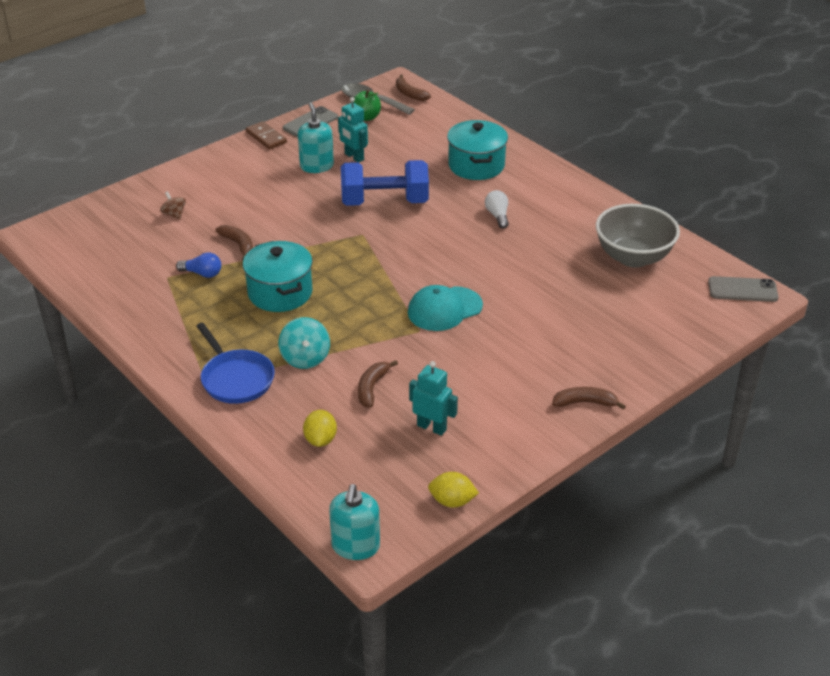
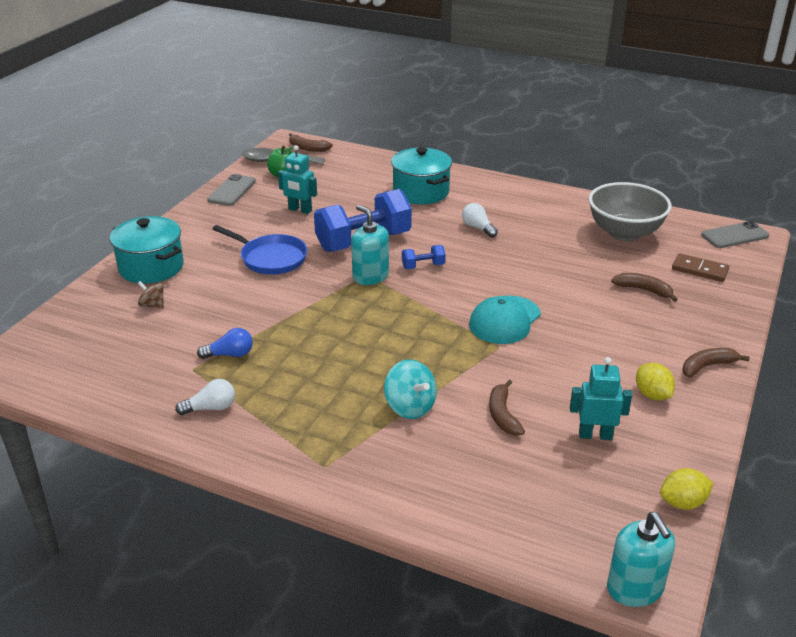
camera: 25 degrees left, 5 degrees down
blue pan [196,323,275,404] -> blue pan moved to [213,225,307,275]
brown banana [215,225,253,260] -> brown banana moved to [611,273,678,302]
turquoise pot [243,241,313,312] -> turquoise pot moved to [110,216,184,284]
brown domino [246,121,287,150] -> brown domino moved to [672,253,729,282]
turquoise soap dispenser [298,102,334,173] -> turquoise soap dispenser moved to [351,205,389,285]
yellow lemon [303,410,337,447] -> yellow lemon moved to [636,363,675,400]
none -> white light bulb [175,379,235,415]
none -> blue dumbbell [402,245,446,269]

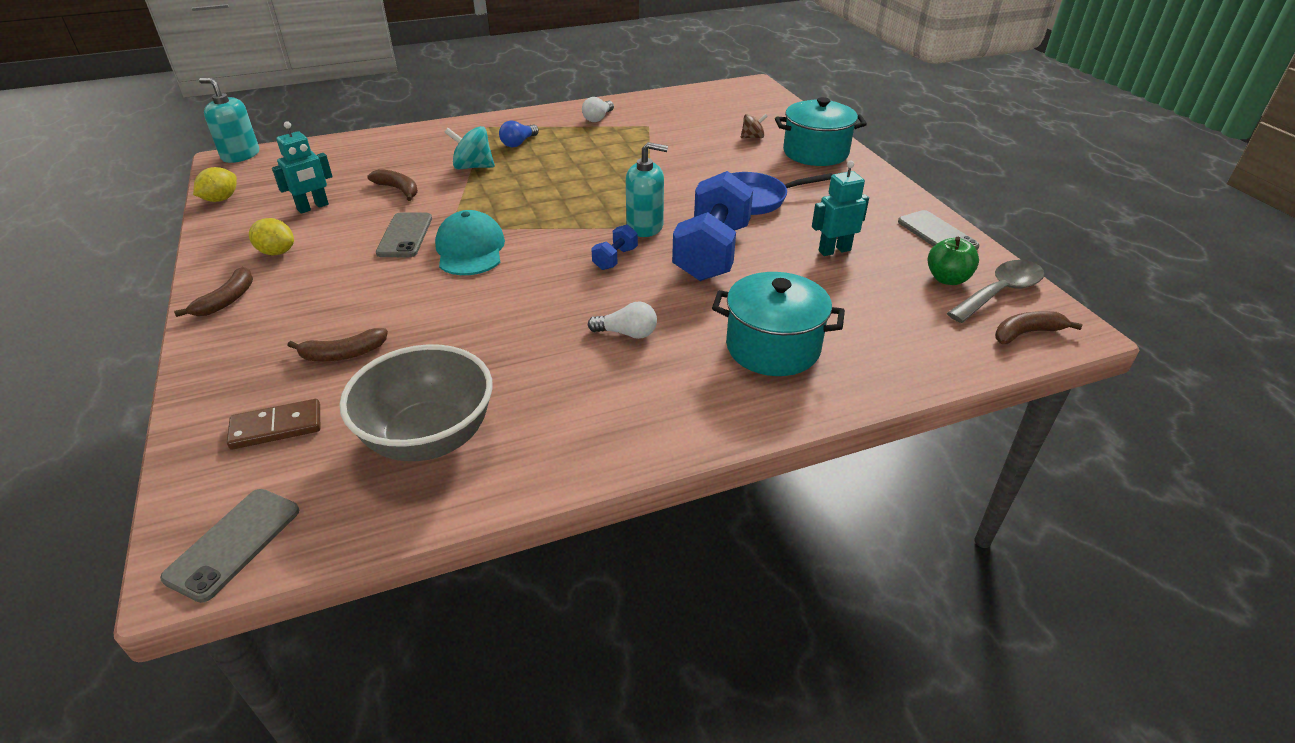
camera: 135 degrees right, 5 degrees up
blue light bulb [197,328,253,359] -> blue light bulb moved to [499,120,539,147]
none -> grey phone [376,212,432,257]

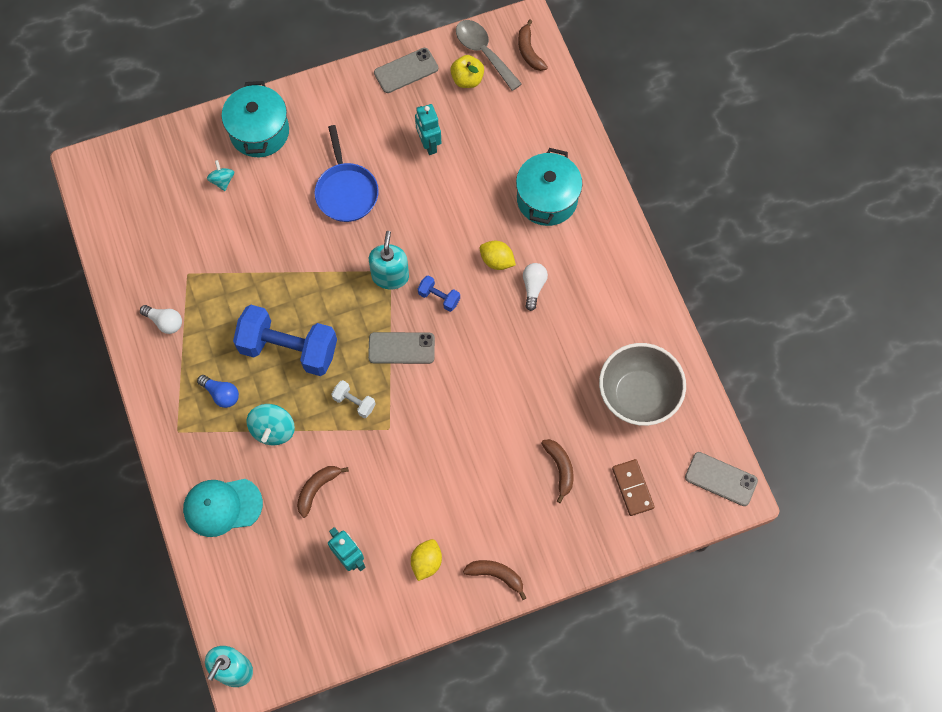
camera: 90 degrees left, 30 degrees up
yellow lemon [193,167,237,202] -> yellow lemon moved to [480,241,516,270]
grey phone [376,212,432,257] -> grey phone moved to [368,332,435,364]
turquoise cap [435,210,505,275] -> turquoise cap moved to [183,479,263,537]
blue dumbbell [672,171,753,281] -> blue dumbbell moved to [233,305,337,376]
brown spinning top [741,114,768,138] -> turquoise spinning top [207,160,234,191]
green apple [928,237,979,285] -> yellow apple [450,55,484,88]
none -> white dumbbell [331,380,376,418]

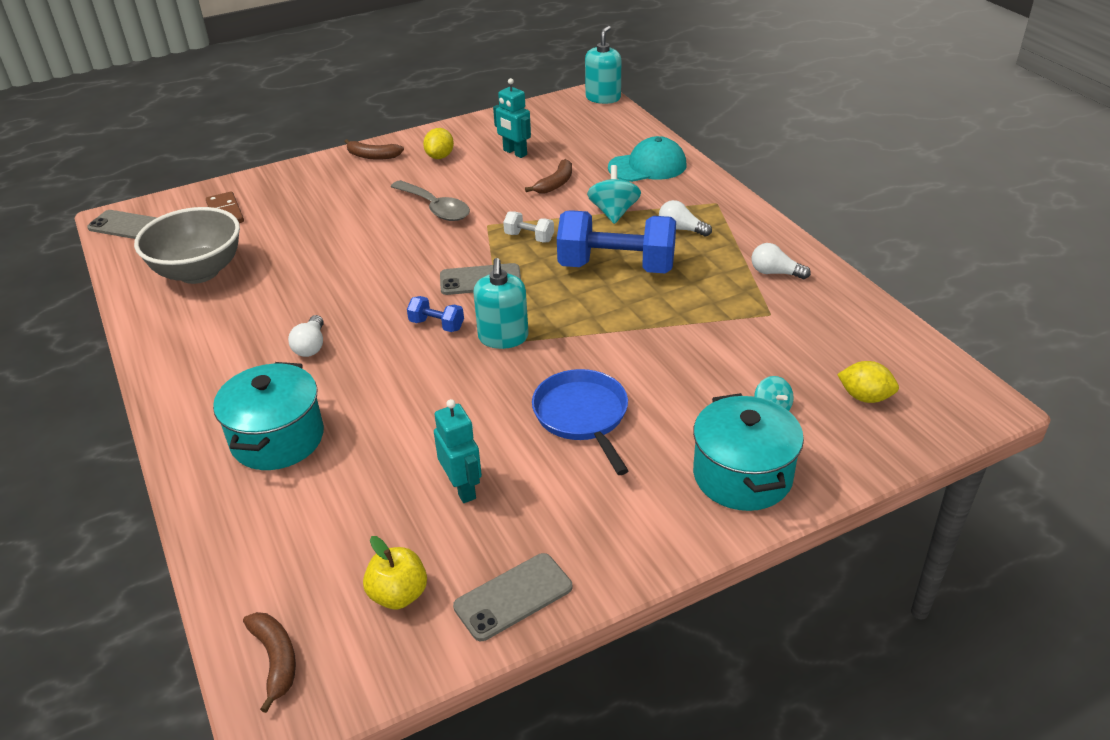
camera: 175 degrees right, 30 degrees down
blue light bulb [197,375,239,408] -> white light bulb [659,200,712,236]
grey spoon [456,20,522,91] -> grey spoon moved to [391,180,470,221]
yellow lemon [480,241,516,270] -> yellow lemon moved to [837,361,899,403]
brown banana [541,439,573,503] -> none

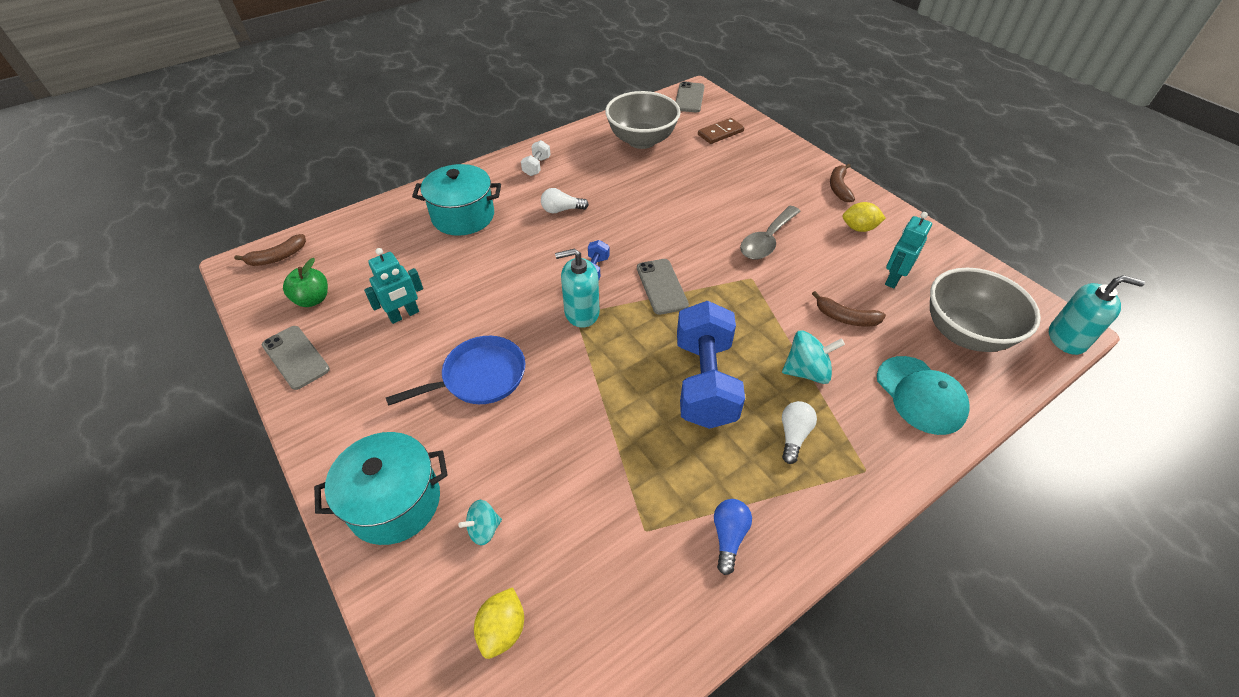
camera: 80 degrees right, 10 degrees up
yellow apple [363,536,427,609] -> green apple [283,258,328,307]
white dumbbell [503,211,554,243] -> white dumbbell moved to [521,140,551,176]
white light bulb [752,243,811,279] -> blue light bulb [714,499,752,575]
none -> grey bowl [930,268,1041,352]

